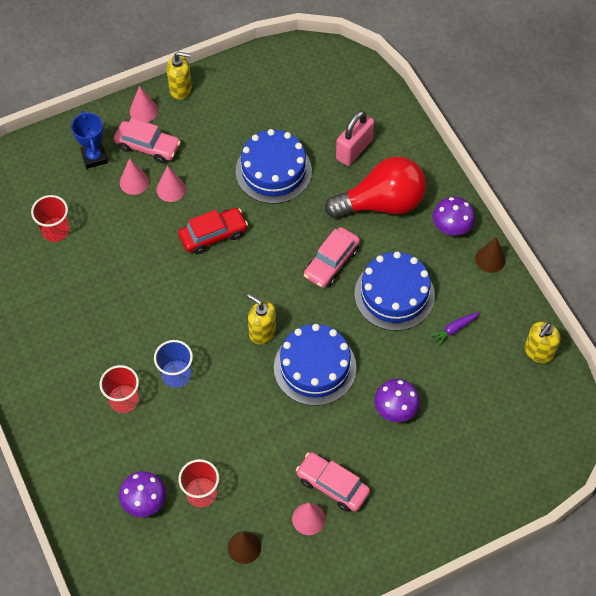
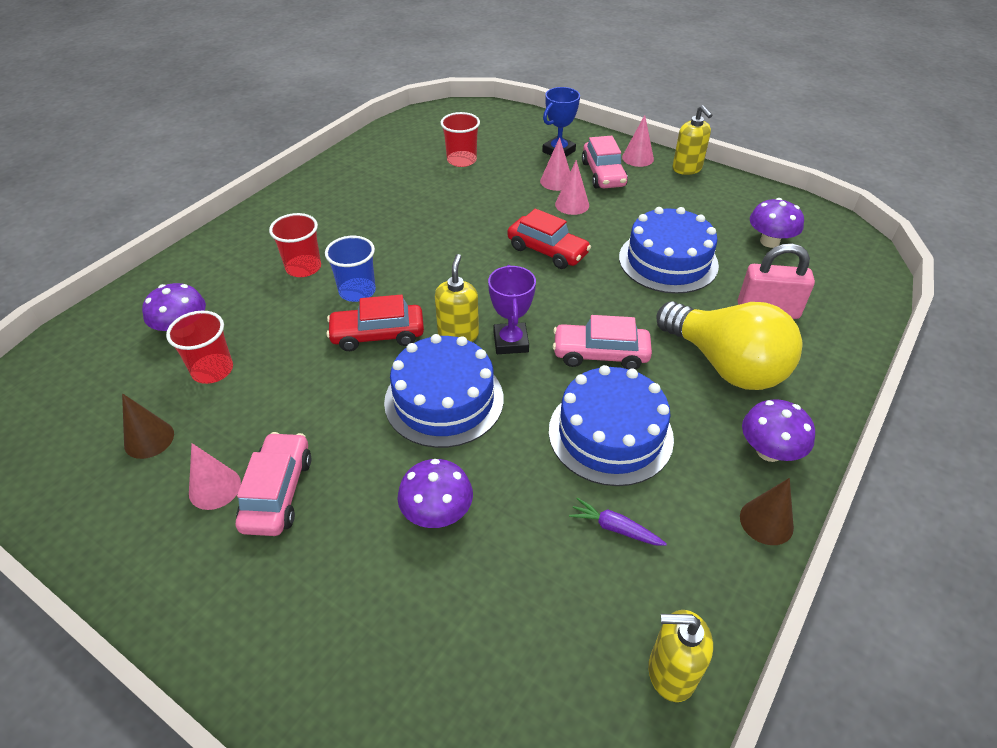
camera: 60 degrees right, 15 degrees down
red light bulb [325,157,426,218] -> yellow light bulb [656,301,803,390]
none -> red car [327,295,424,351]
none -> purple trophy [488,265,536,354]
none -> purple mushroom [750,198,804,248]

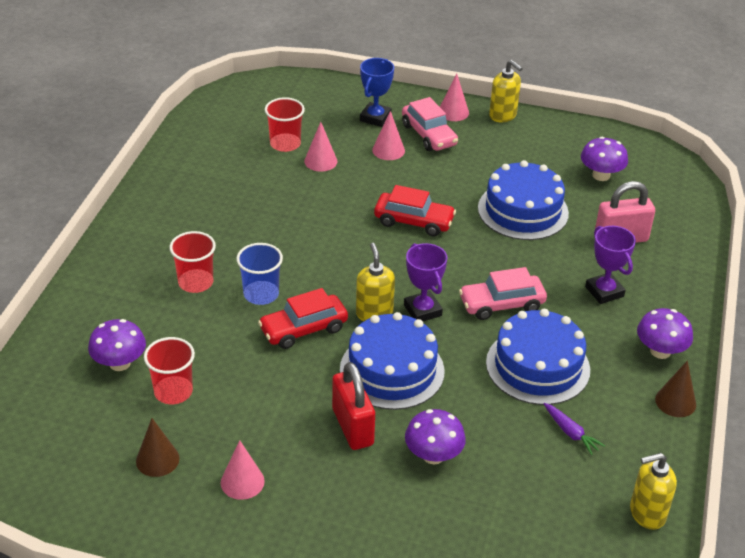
camera: 20 degrees left, 5 degrees down
pink car [236,432,311,536] -> none
pink cone [555,160,589,215] -> pink cone moved to [304,122,337,172]
purple carrot [569,498,667,546] -> purple carrot turned 135 degrees counterclockwise [544,403,605,455]
yellow light bulb [656,301,803,390] -> purple trophy [585,226,636,304]
none -> red padlock [332,362,375,450]

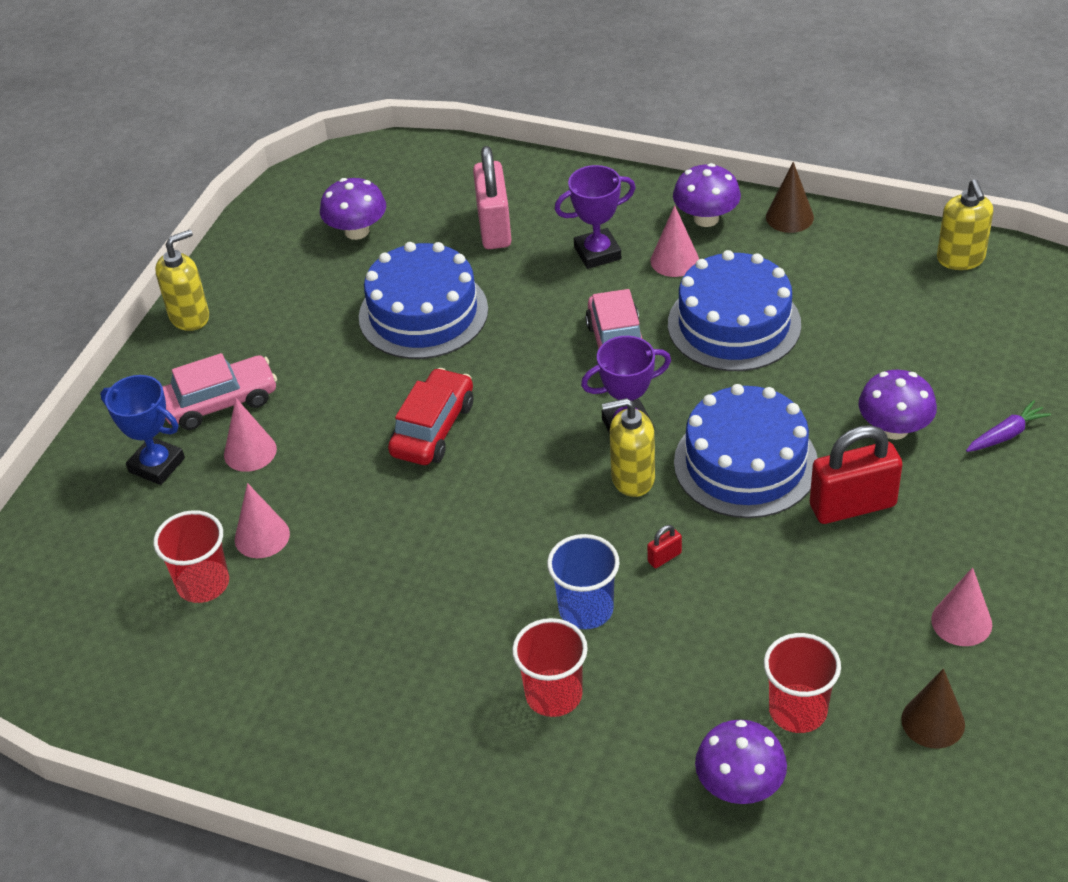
camera: 80 degrees left, 5 degrees up
red car [258,288,348,349] -> red padlock [647,525,682,568]
pink cone [440,73,469,121] -> pink cone moved to [650,205,699,277]
purple carrot [544,403,605,455] -> purple carrot moved to [966,400,1051,452]

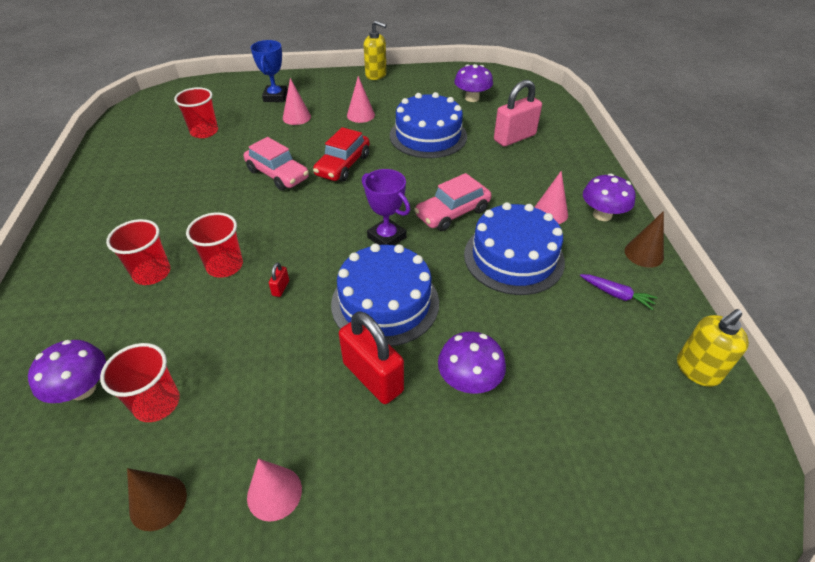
camera: 60 degrees right, 0 degrees up
pink car [162,353,277,430] -> pink car moved to [244,137,309,191]
pink cone [235,483,290,558] -> pink cone moved to [347,76,375,123]
red car [388,368,473,465] -> red car turned 120 degrees clockwise [313,127,370,182]
blue cup [547,534,620,629] -> red cup [186,212,243,278]
purple trophy [555,165,636,269] -> none
yellow soap dispenser [602,398,655,497] -> none
red padlock [647,525,682,568] -> red padlock turned 75 degrees clockwise [269,262,289,297]
purple carrot [966,400,1051,452] -> purple carrot moved to [580,274,658,310]

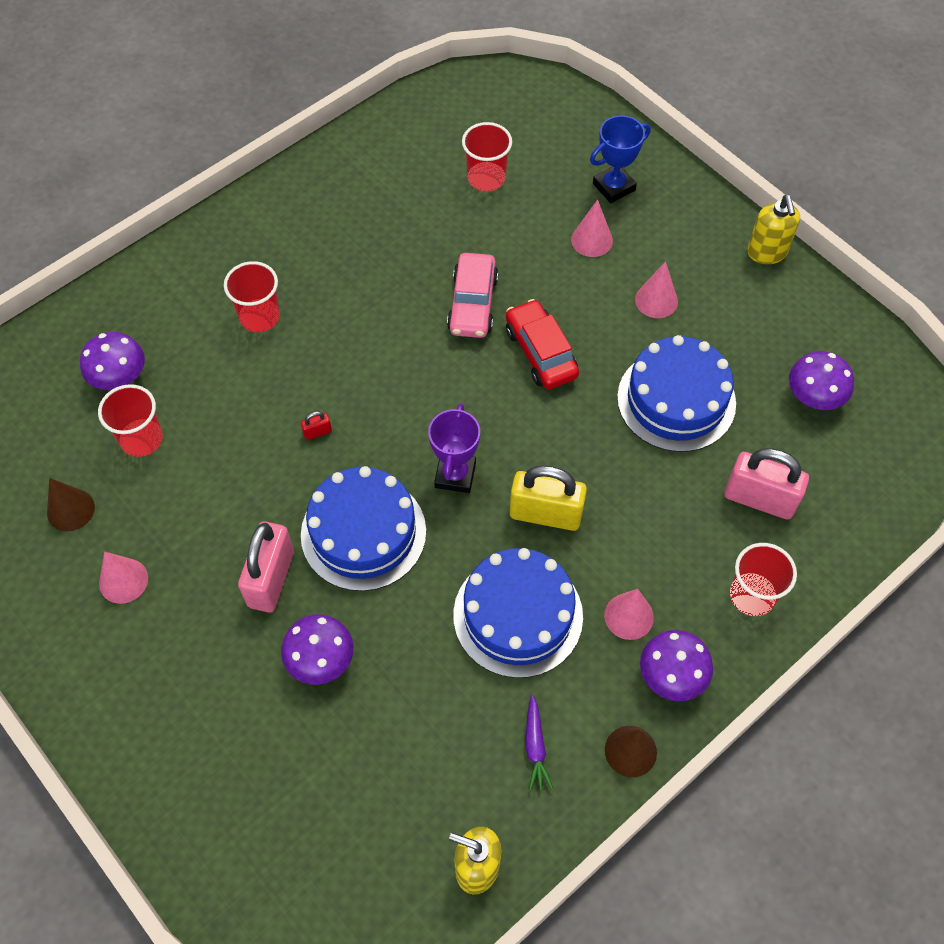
camera: 55 degrees right, 15 degrees up
red cup [186,212,243,278] -> red cup moved to [730,543,797,616]
red car [313,127,370,182] -> red car turned 75 degrees clockwise [506,299,579,389]
red padlock [339,311,404,404] -> pink padlock [238,521,294,613]
pink car [414,173,491,231] -> yellow padlock [510,466,587,531]

